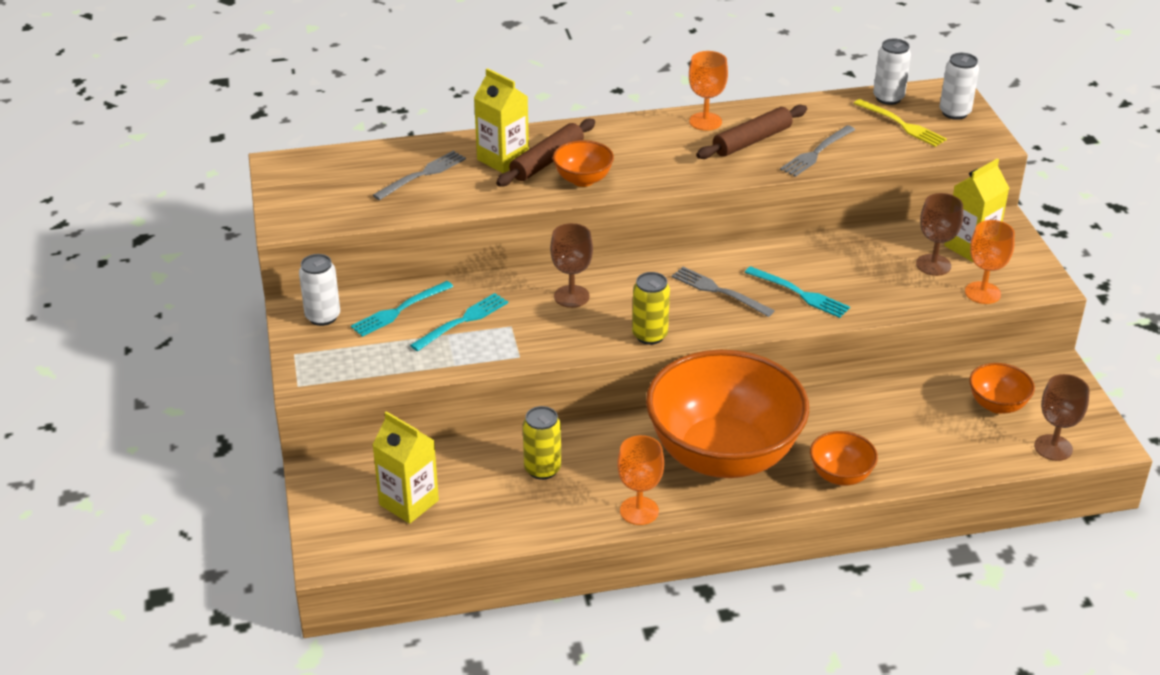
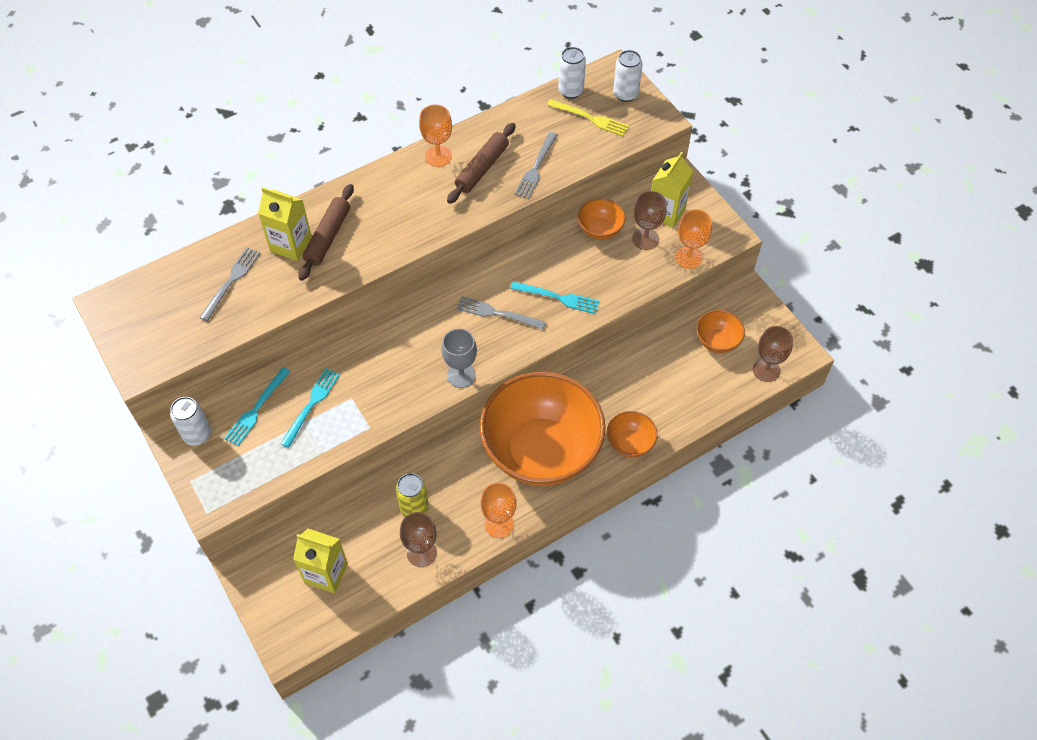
camera: 20 degrees left, 20 degrees up
brown goblet [550,223,593,308] -> brown goblet moved to [400,512,437,567]
orange bowl [553,140,614,187] -> orange bowl moved to [578,198,626,240]
yellow can [632,272,670,345] -> grey goblet [442,329,477,388]

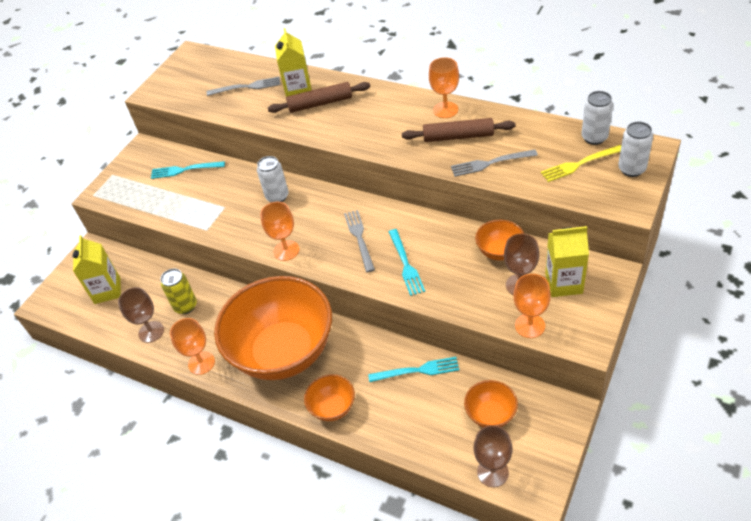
camera: 65 degrees right, 10 degrees down
white can [170,397,211,445] -> white can moved to [257,156,289,202]
turquoise fork [280,368,340,448] -> turquoise fork moved to [368,357,459,382]
grey goblet [442,329,477,388] -> orange goblet [260,202,299,261]
yellow fork [547,99,629,136] -> yellow fork turned 75 degrees clockwise [541,145,621,182]

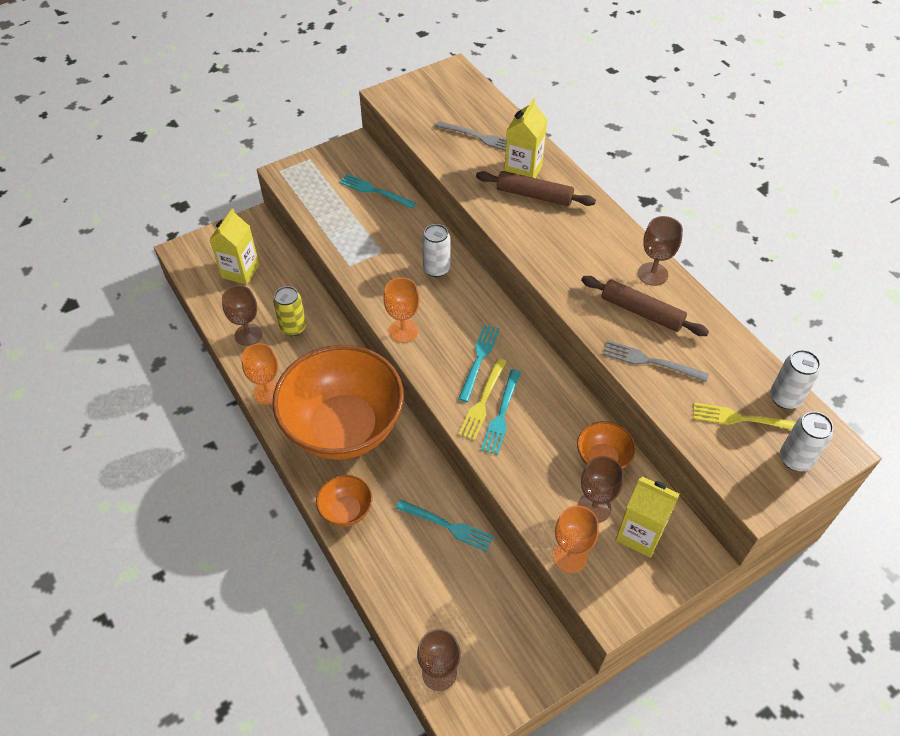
camera: 25 degrees right, 5 degrees up
grey fork [344,210,375,272] -> turquoise fork [458,325,500,402]
orange goblet [429,57,459,118] -> brown goblet [638,216,683,286]
orange bowl [464,380,518,427] -> none
none -> yellow fork [458,358,506,440]

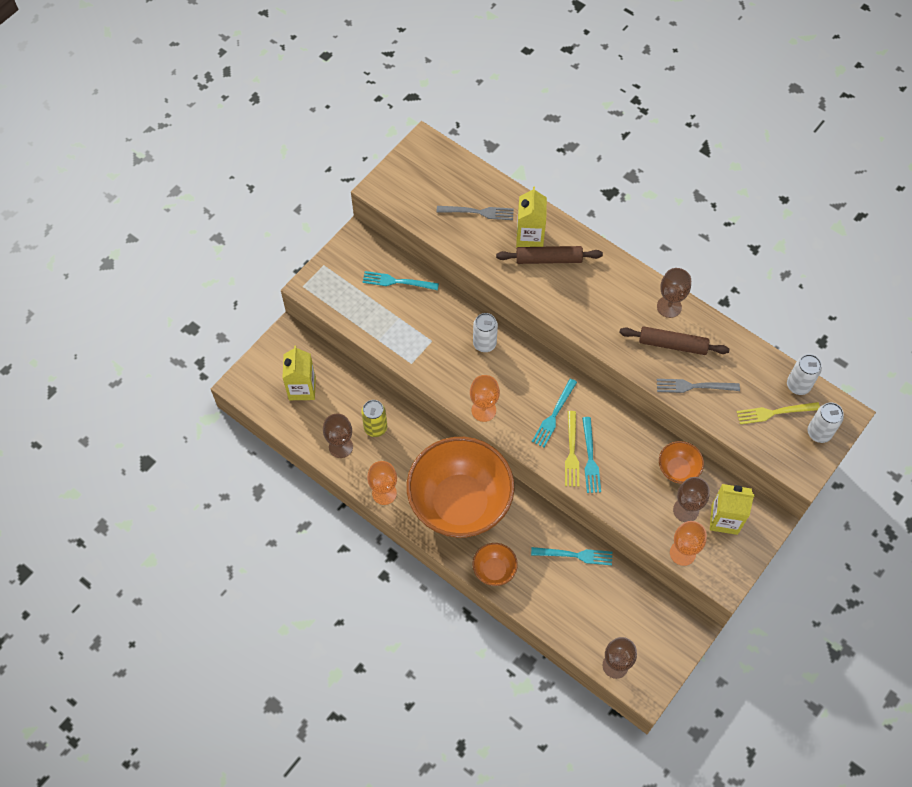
camera: 20 degrees left, 10 degrees up
turquoise fork [458,325,500,402] -> turquoise fork turned 150 degrees counterclockwise [532,379,577,447]

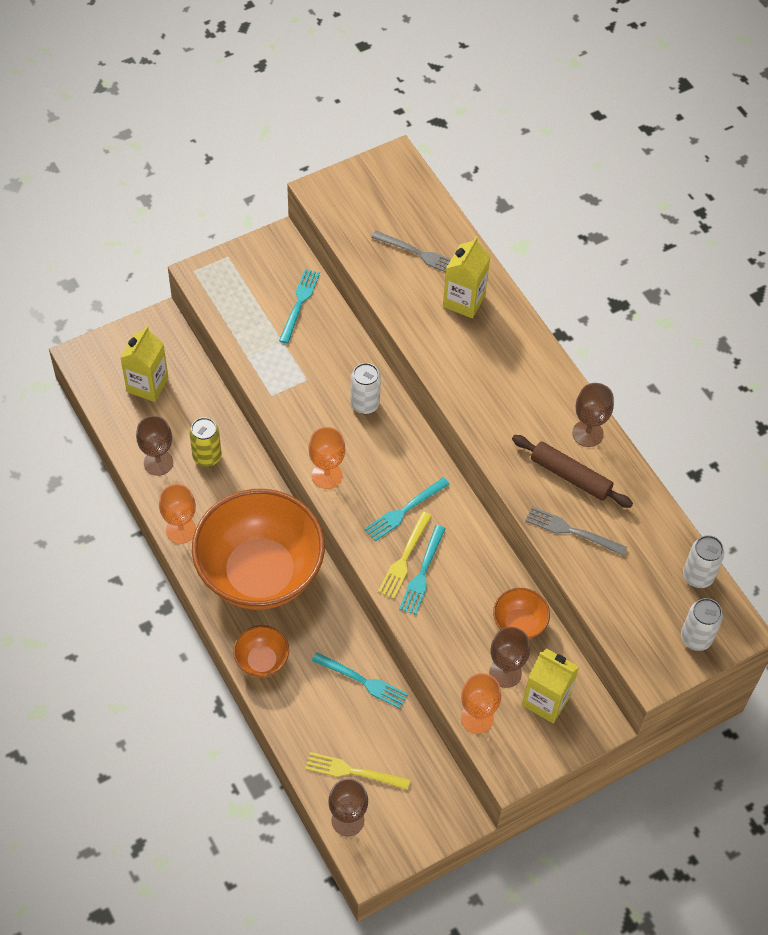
camera: 20 degrees right, 5 degrees down
turquoise fork [362,271,439,290] -> turquoise fork turned 75 degrees clockwise [279,269,320,344]
brown rolling pin [496,246,603,264] -> none
yellow fork [736,402,820,424] -> yellow fork moved to [305,752,410,790]

